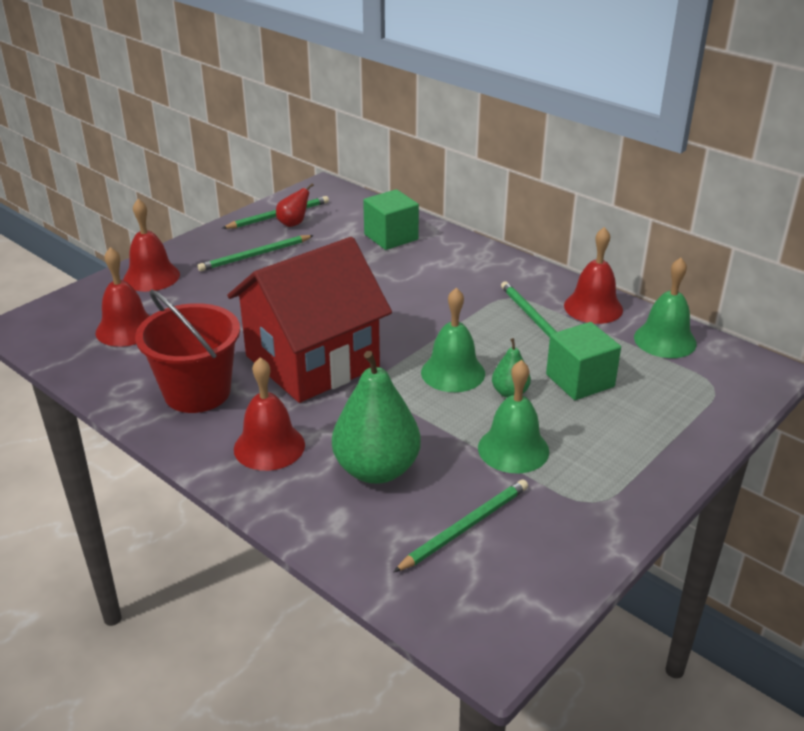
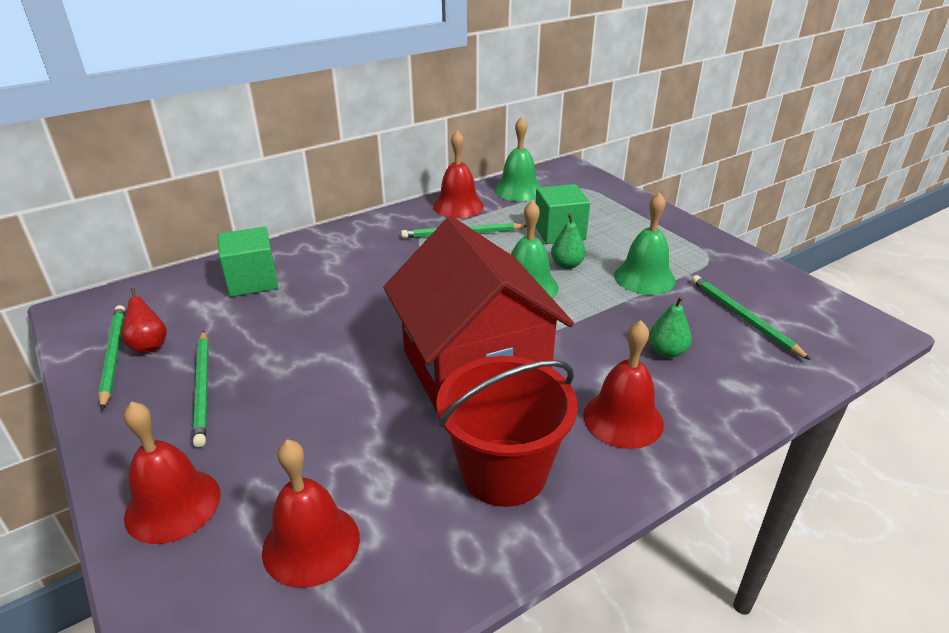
camera: 75 degrees left, 0 degrees up
green pear [332,351,421,484] -> green pear [649,296,692,358], size x0.49

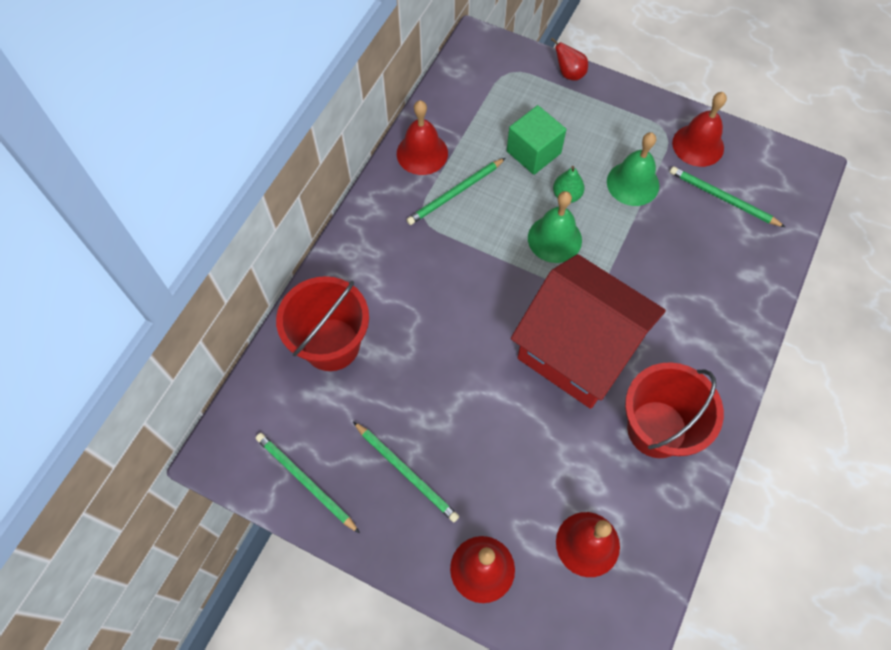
camera: 30 degrees left, 30 degrees up
red pear [121,288,167,354] -> red pear moved to [551,38,588,81]
green cube [218,227,278,297] -> red bucket [276,276,369,371]
green bell [494,117,541,201] -> none
red bell [583,320,664,449] -> red bell moved to [672,92,727,167]
green pear [649,296,692,358] -> none

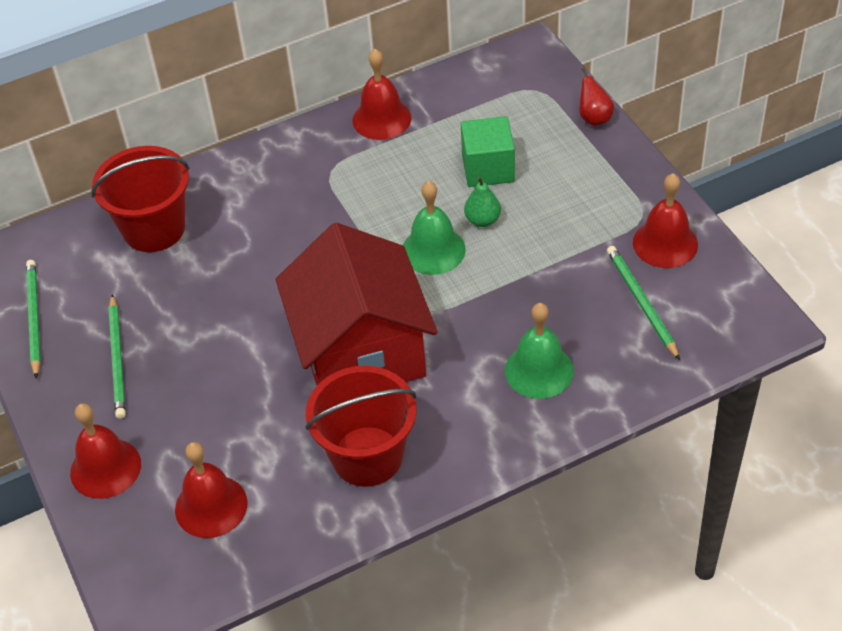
camera: 40 degrees right, 15 degrees down
green pencil [407,158,505,225] -> none
green bell [607,132,659,206] -> green bell moved to [505,303,574,399]

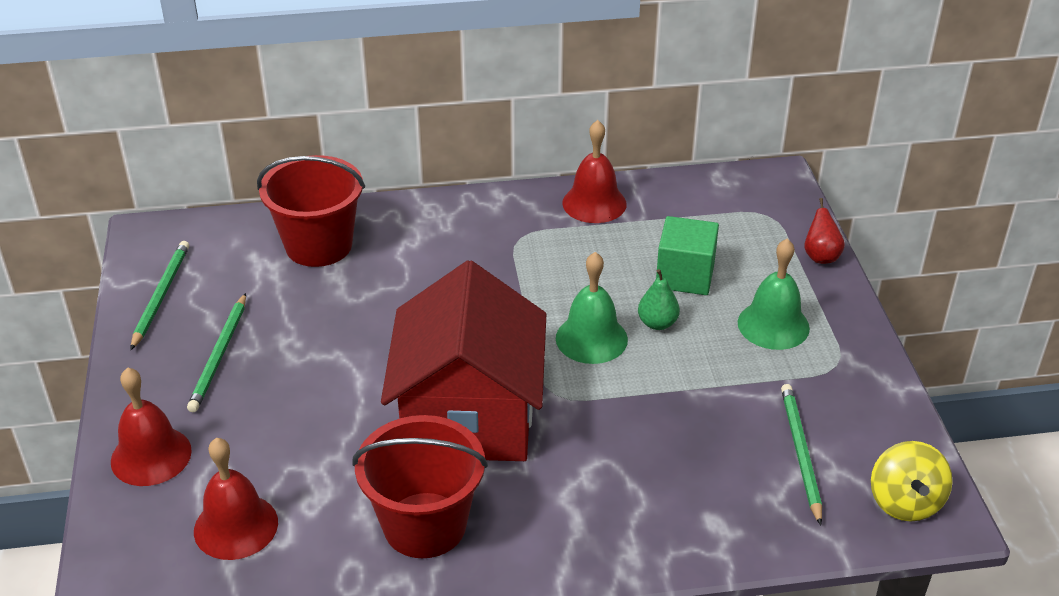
camera: 15 degrees right, 10 degrees down
green bell [505,303,574,399] -> green bell moved to [738,239,810,350]
red bell [633,173,698,268] -> none
none -> yellow spinning top [871,441,953,522]

